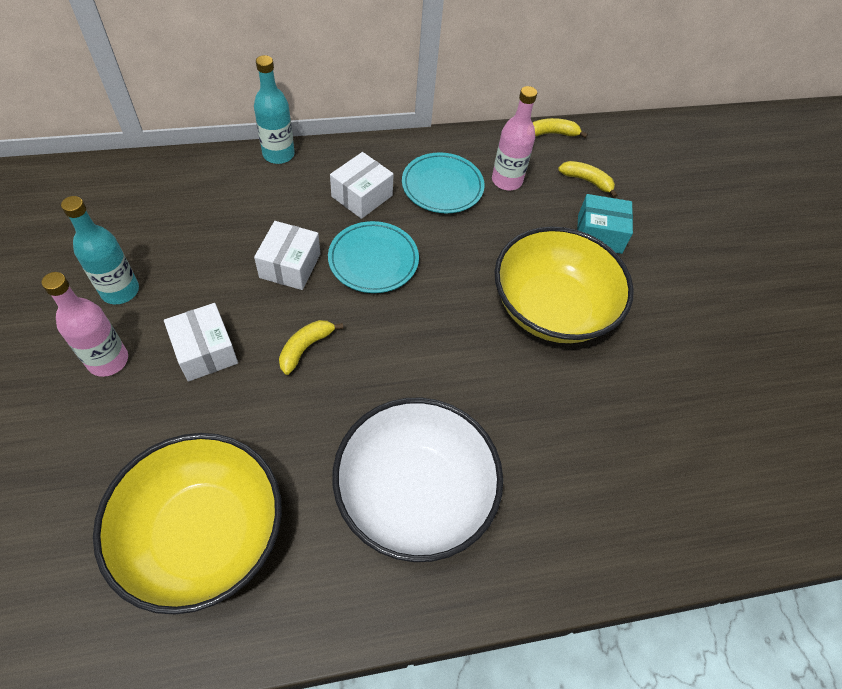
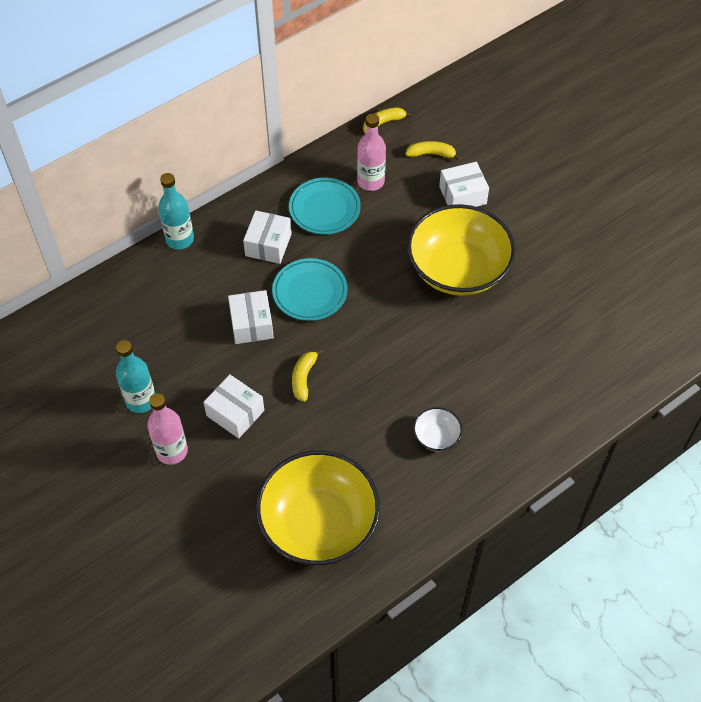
camera: 20 degrees left, 0 degrees up
white bowl [332,398,503,562] -> white bowl [413,407,462,451], size x0.42
turquoise box [577,194,633,254] -> white box [439,162,489,207]

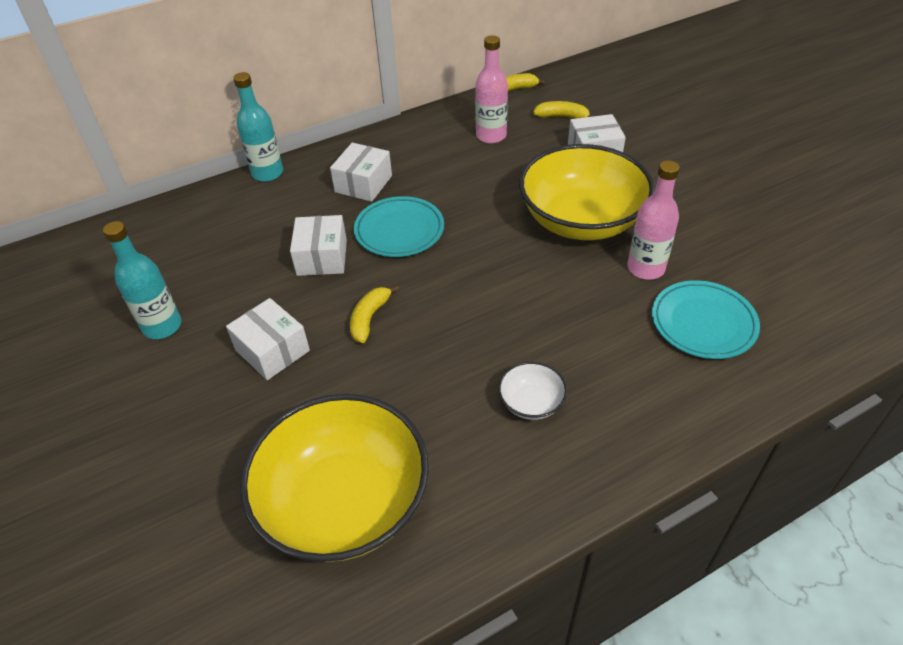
camera: 10 degrees right, 10 degrees down
pink bottle [147,393,188,465] -> pink bottle moved to [627,160,680,280]
turquoise plate [289,178,361,234] -> turquoise plate moved to [652,280,760,359]

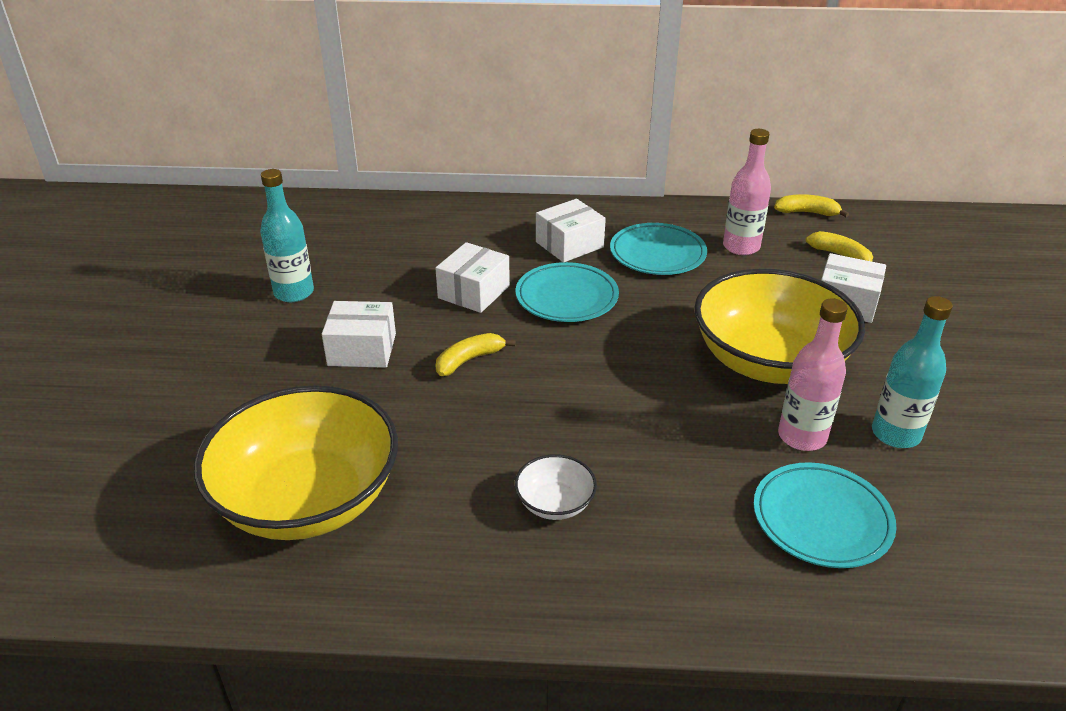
camera: 30 degrees right, 10 degrees down
white box [226,298,310,380] -> white box turned 75 degrees counterclockwise [322,301,396,368]
turquoise bottle [233,72,283,182] -> turquoise bottle moved to [872,296,953,448]
none -> turquoise plate [610,223,707,275]

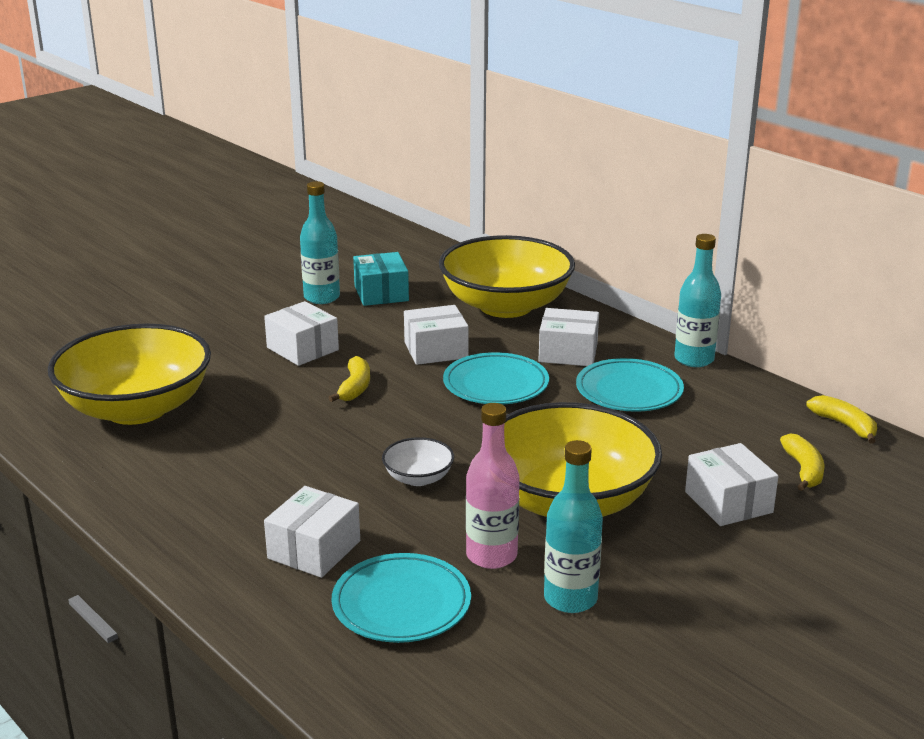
camera: 45 degrees right, 10 degrees down
yellow banana [435,333,515,376] -> yellow banana turned 90 degrees clockwise [329,356,370,402]
white bowl [515,454,597,520] -> white bowl moved to [382,437,454,486]
pink bottle [723,129,771,255] -> none
none -> white box [264,486,360,578]
none -> turquoise box [353,252,409,306]
none -> yellow bowl [439,235,575,318]
none -> turquoise bottle [674,234,721,367]

